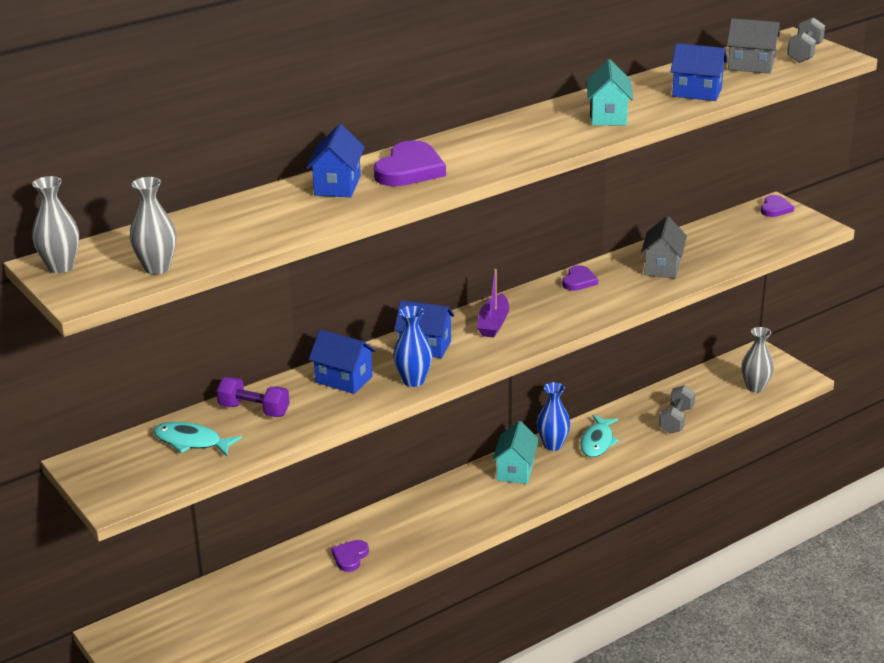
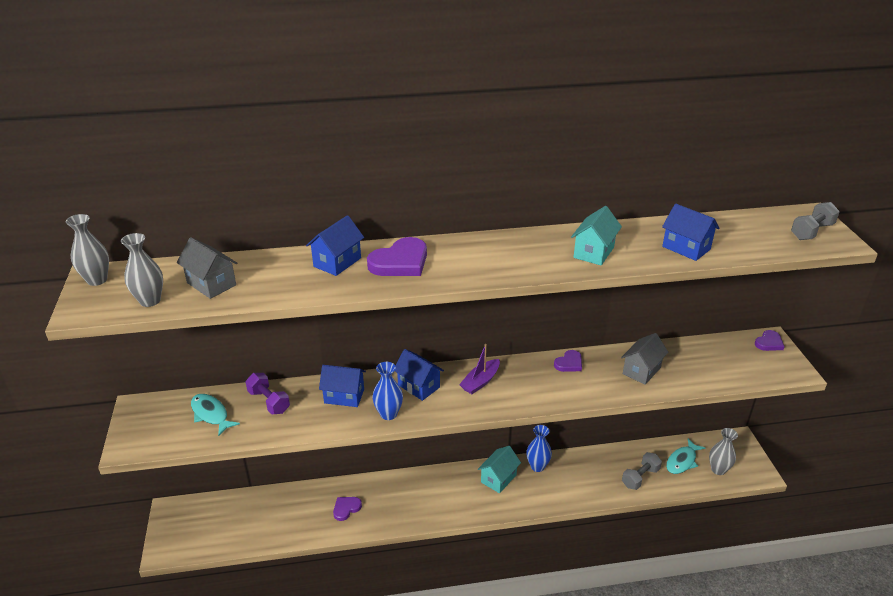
camera: 25 degrees right, 5 degrees up
blue house [309,329,376,394] -> blue house turned 45 degrees counterclockwise [319,365,366,407]
turquoise fish [580,415,619,457] -> turquoise fish moved to [666,438,705,474]
grey house [727,18,780,74] -> grey house moved to [177,237,237,299]

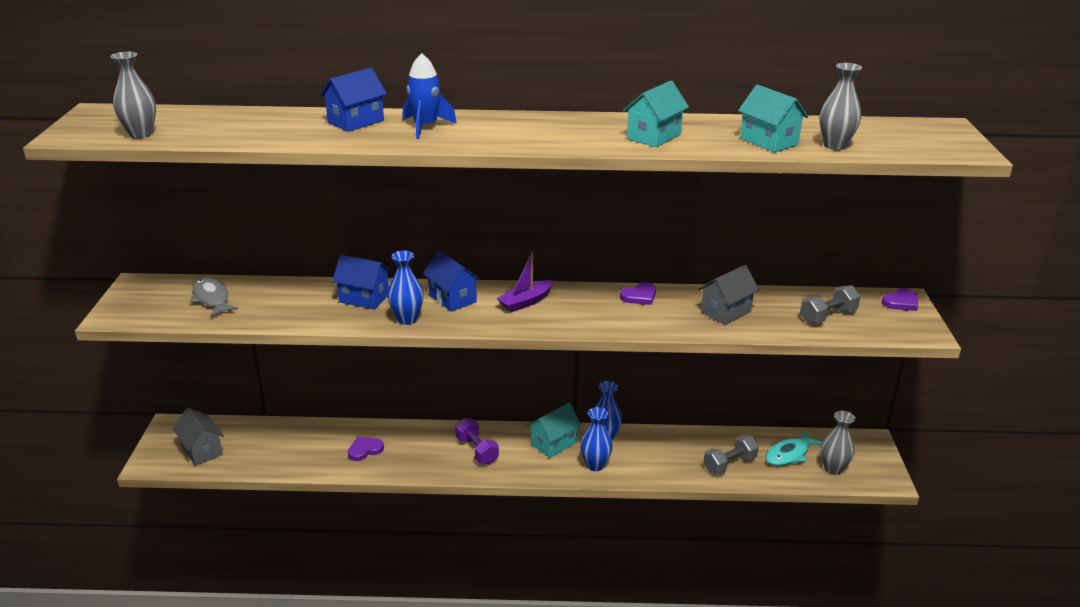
camera: 10 degrees right, 5 degrees down
grey vase [66,214,109,286] -> grey vase moved to [819,63,862,150]
grey house [177,237,237,299] -> grey house moved to [173,407,224,466]
turquoise fish [191,394,240,436] -> grey fish [190,278,238,317]
purple dumbbell [246,373,290,414] -> purple dumbbell moved to [455,418,499,464]
purple heart [367,237,427,276] -> blue rocket [402,53,457,139]
blue house [662,204,720,261] -> turquoise house [738,84,808,153]
grey dumbbell [791,202,840,240] -> grey dumbbell moved to [800,285,861,324]
none -> blue vase [580,407,613,471]

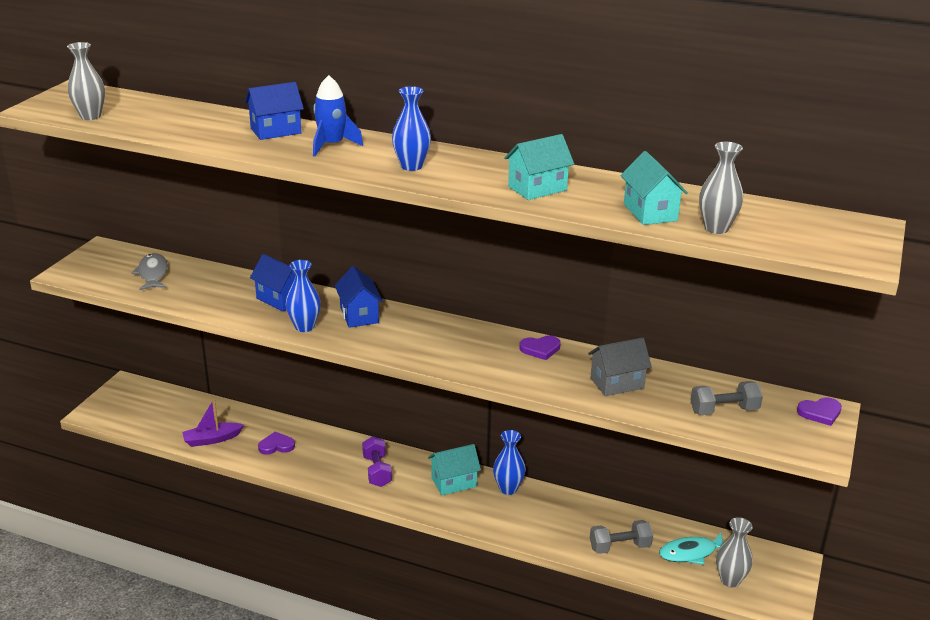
camera: 20 degrees right, 0 degrees up
grey house [173,407,224,466] -> none
purple boat [497,252,554,312] -> purple boat moved to [182,399,244,447]
blue vase [580,407,613,471] -> blue vase moved to [392,86,431,171]

